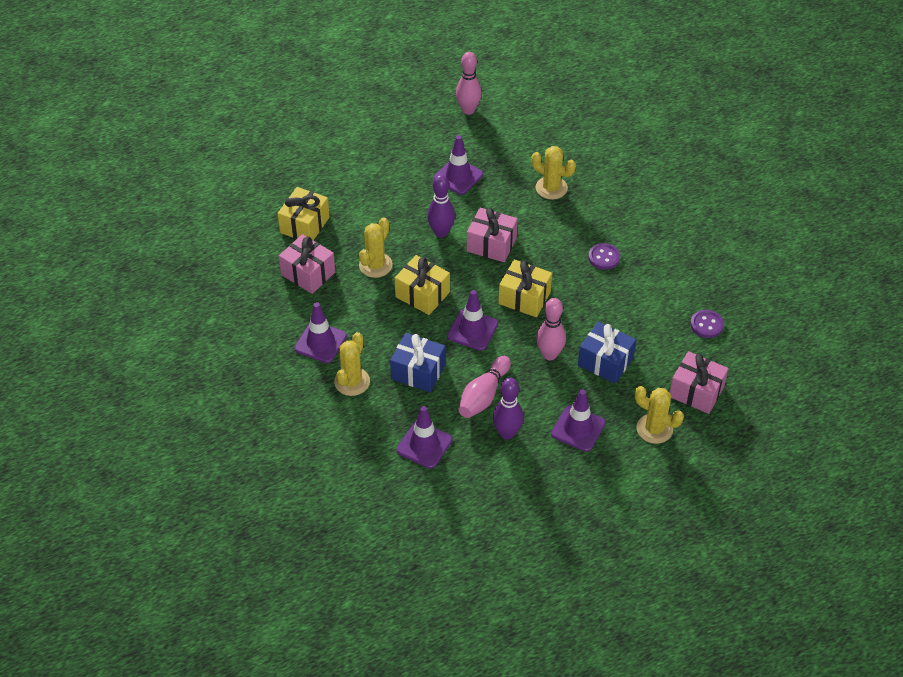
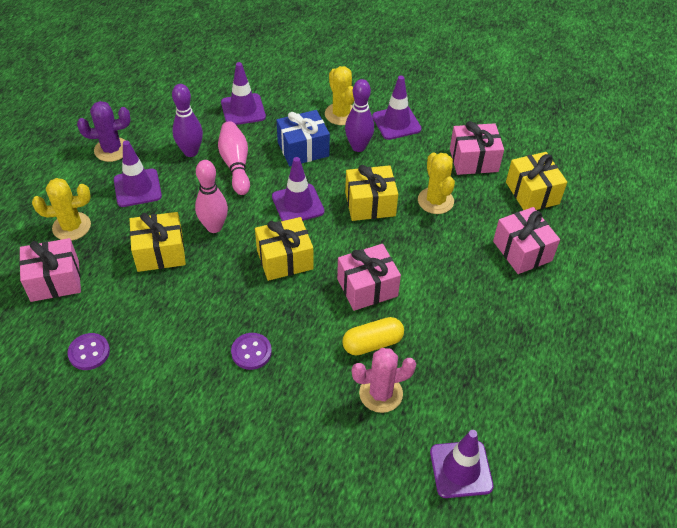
camera: 135 degrees right, 0 degrees up
purple bowling pin [427,175,455,238] -> purple bowling pin moved to [345,79,374,152]
purple traffic cone [434,135,483,195] -> purple traffic cone moved to [430,430,494,498]
pink bowling pin [456,52,482,115] -> none
yellow cactus [531,146,576,200] -> pink cactus [352,348,416,413]
blue gift [578,321,636,384] -> yellow gift [130,212,186,272]
none -> purple cactus [77,101,131,162]
none -> yellow capsule [342,317,404,355]
none -> pink gift [493,207,560,274]

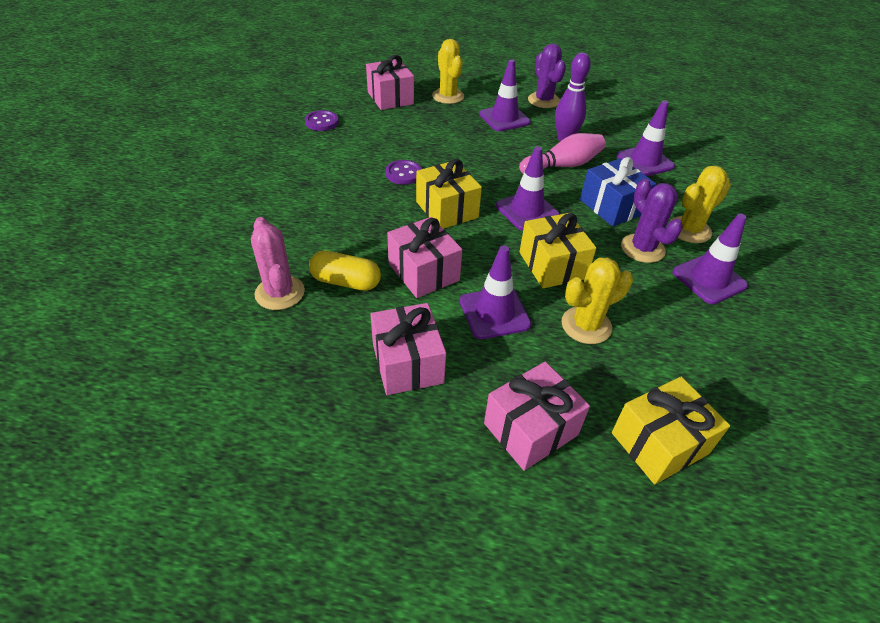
camera: 80 degrees right, 5 degrees down
yellow gift [130,212,186,272] -> none
pink bowling pin [195,160,228,233] -> none
purple button [231,333,272,370] -> purple button moved to [385,160,422,185]
yellow capsule [342,317,404,355] -> yellow capsule turned 45 degrees counterclockwise [309,251,381,291]
purple bowling pin [345,79,374,152] -> purple cactus [621,179,683,263]
purple traffic cone [430,430,494,498] -> purple traffic cone moved to [460,245,531,339]
pink gift [450,121,504,175] -> pink gift moved to [370,303,446,395]

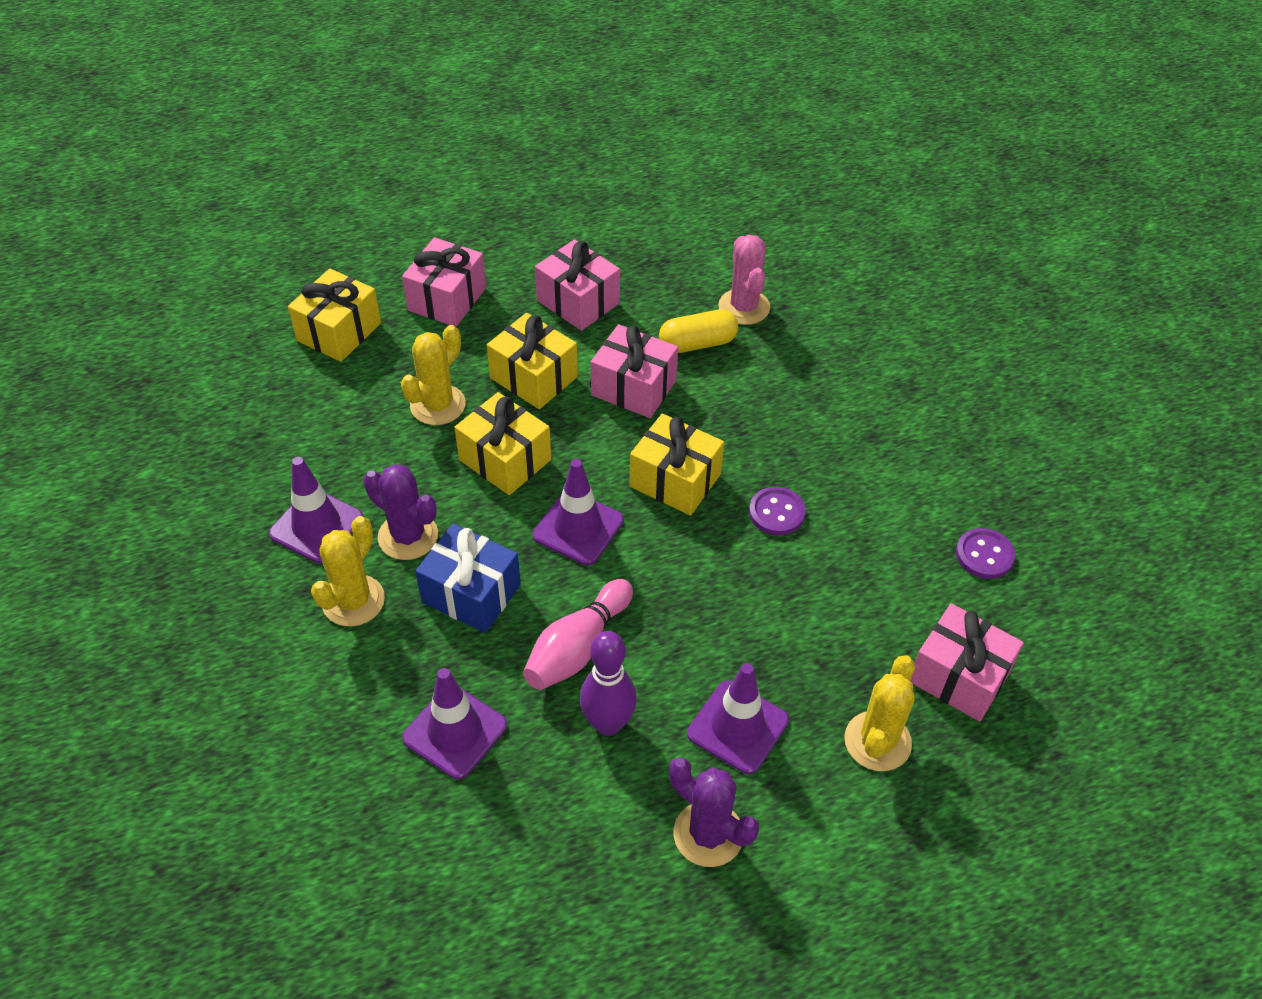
camera: 150 degrees right, 5 degrees up
pink cactus [251,217,305,310] -> pink cactus turned 45 degrees clockwise [718,235,770,325]
yellow cactus [432,39,464,104] -> yellow cactus turned 75 degrees clockwise [844,655,915,771]
purple traffic cone [460,245,531,339] -> yellow gift [487,313,578,409]

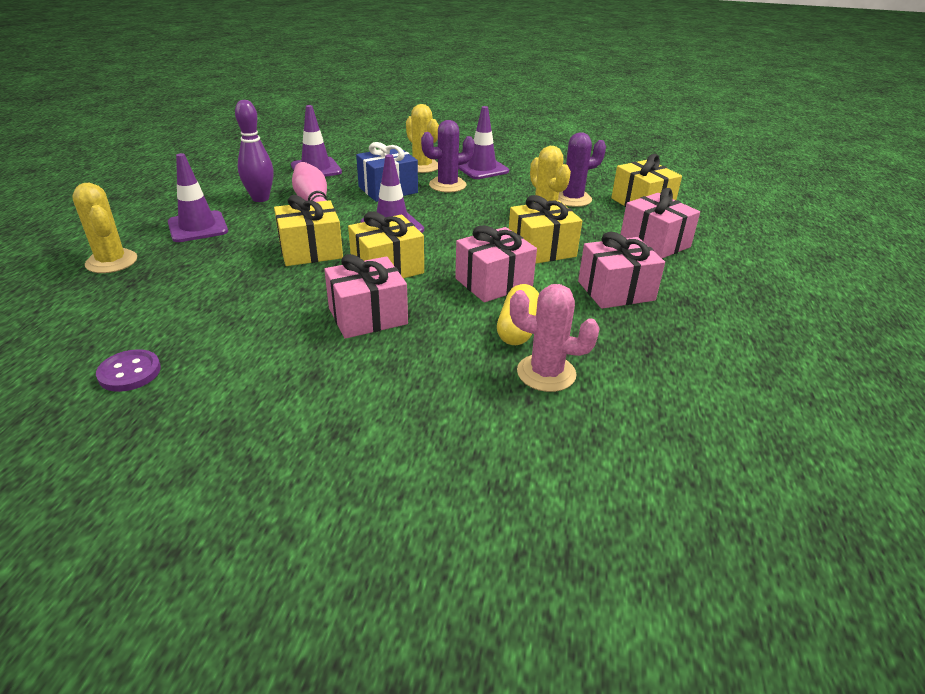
camera: 120 degrees right, 15 degrees down
yellow gift [454,392,551,495] -> yellow gift moved to [274,195,343,266]
purple cactus [669,757,759,867] -> purple cactus moved to [558,132,606,207]
purple button [749,487,806,535] -> none
pink gift [910,603,1024,722] -> pink gift moved to [324,254,408,339]

